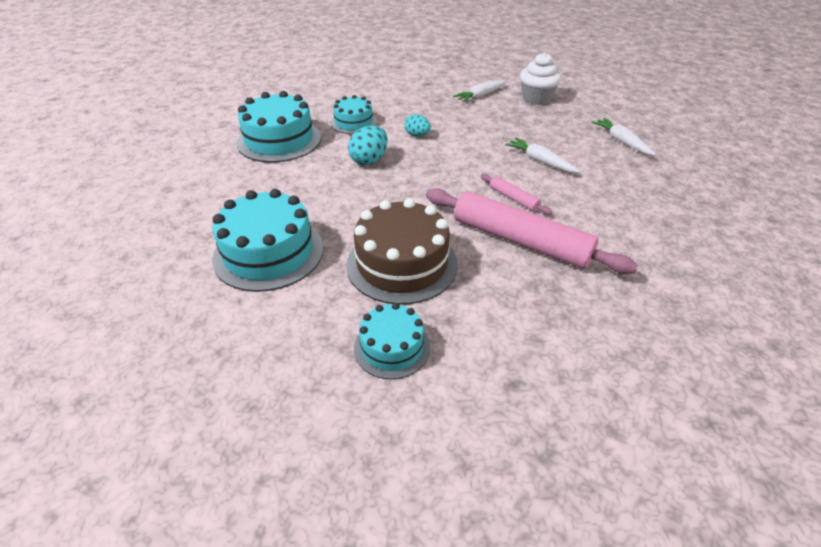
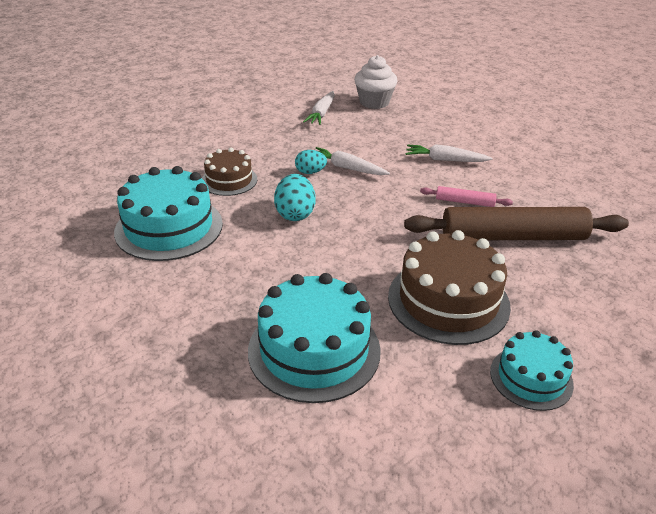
camera: 35 degrees left, 5 degrees down
turquoise cake [331,95,377,134] -> brown cake [202,148,257,196]
pink rolling pin [426,188,638,274] -> brown rolling pin [404,207,629,240]
white carrot [591,118,656,156] -> white carrot moved to [316,147,390,175]

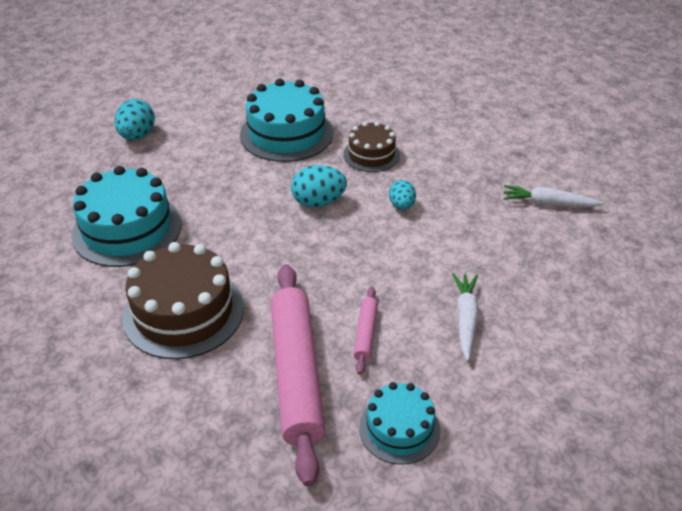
camera: 85 degrees right, 5 degrees up
white carrot [316,147,390,175] -> none
white cupcake [354,55,397,109] -> none
brown rolling pin [404,207,629,240] -> pink rolling pin [271,264,325,487]
turquoise cake [490,330,574,411] -> turquoise cake moved to [359,382,440,465]
none -> turquoise egg [115,99,155,140]

